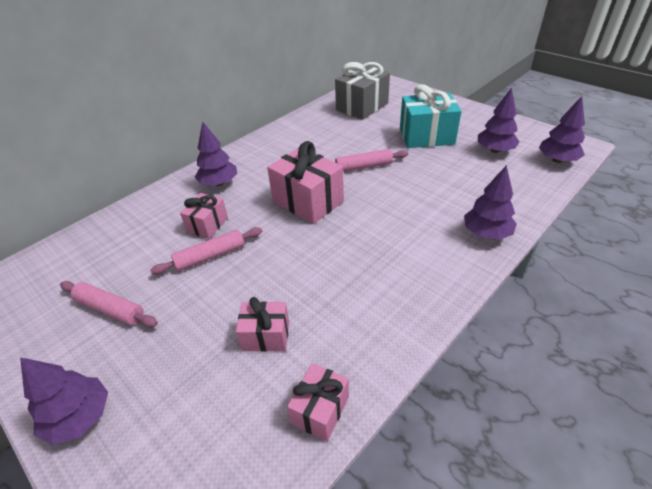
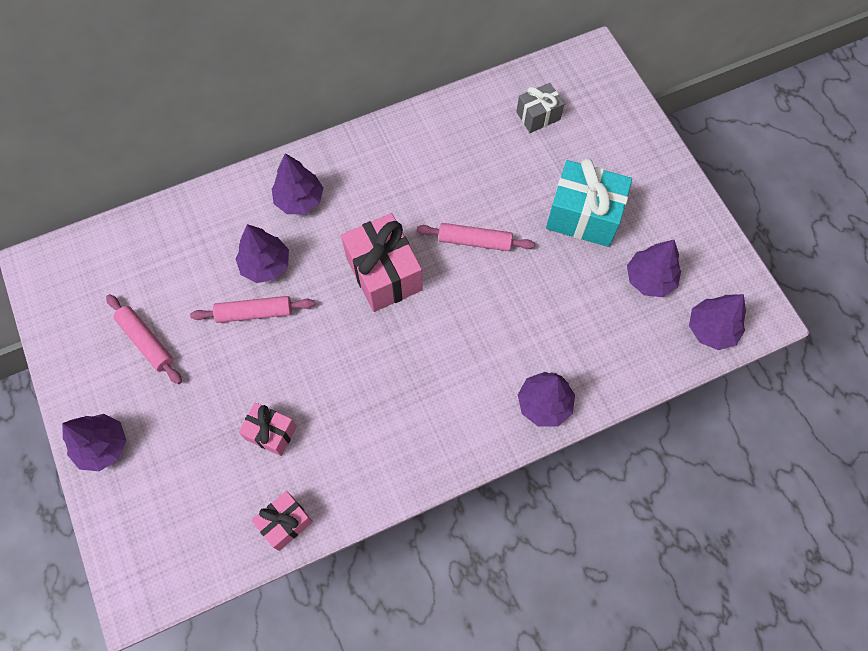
camera: 20 degrees right, 25 degrees up
pink gift [180,193,228,239] -> purple tree [236,224,289,283]
grey gift [335,62,390,120] -> grey gift [516,83,564,133], size x0.57

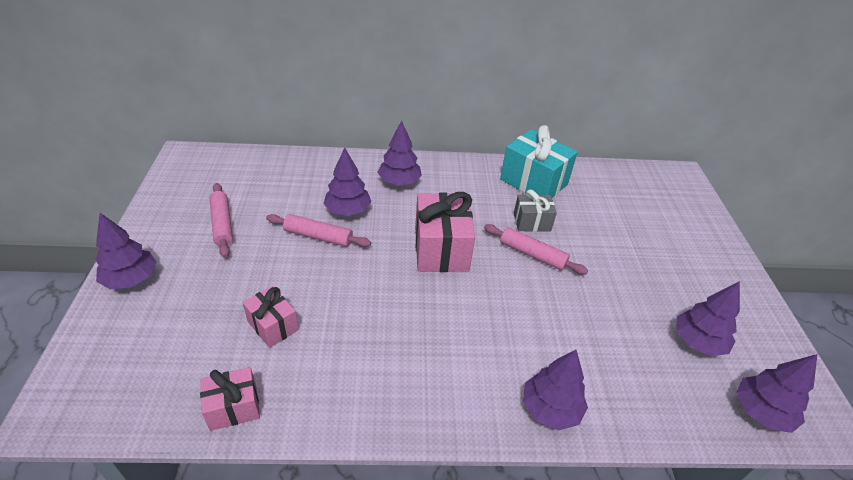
camera: 20 degrees right, 25 degrees down
grey gift [516,83,564,133] -> grey gift moved to [514,190,557,232]
turquoise gift [546,158,632,247] -> turquoise gift moved to [500,125,578,198]

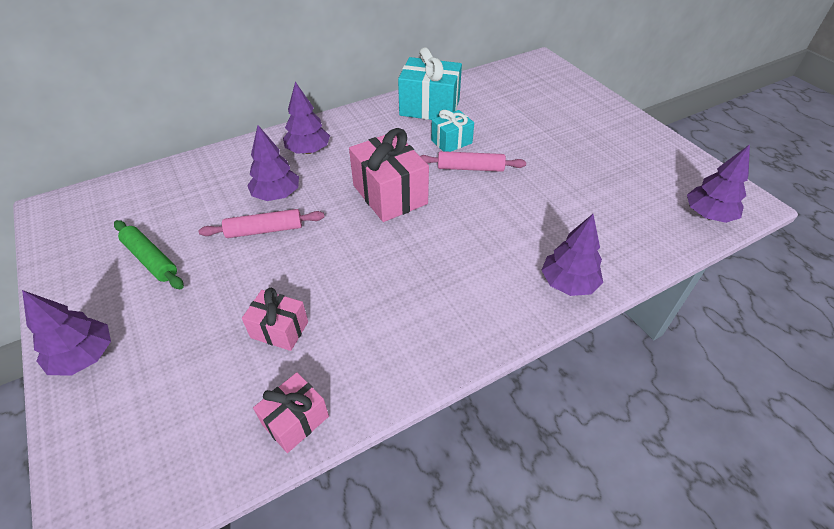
camera: 25 degrees left, 5 degrees up
pink rolling pin [209,183,233,258] -> green rolling pin [114,220,184,289]
grey gift [514,190,557,232] -> turquoise gift [431,110,474,152]
purple tree [676,281,740,356] -> none

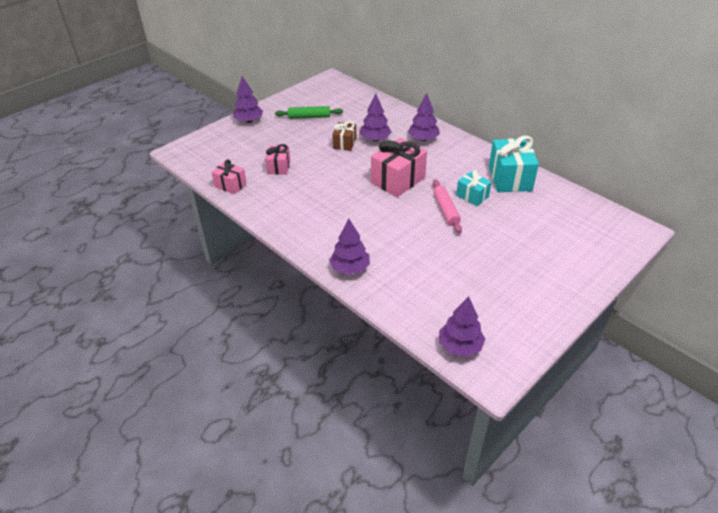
camera: 75 degrees right, 5 degrees down
green rolling pin [114,220,184,289] -> green rolling pin turned 60 degrees clockwise [275,106,343,119]
pink rolling pin [199,209,324,238] -> brown gift [332,121,356,151]

